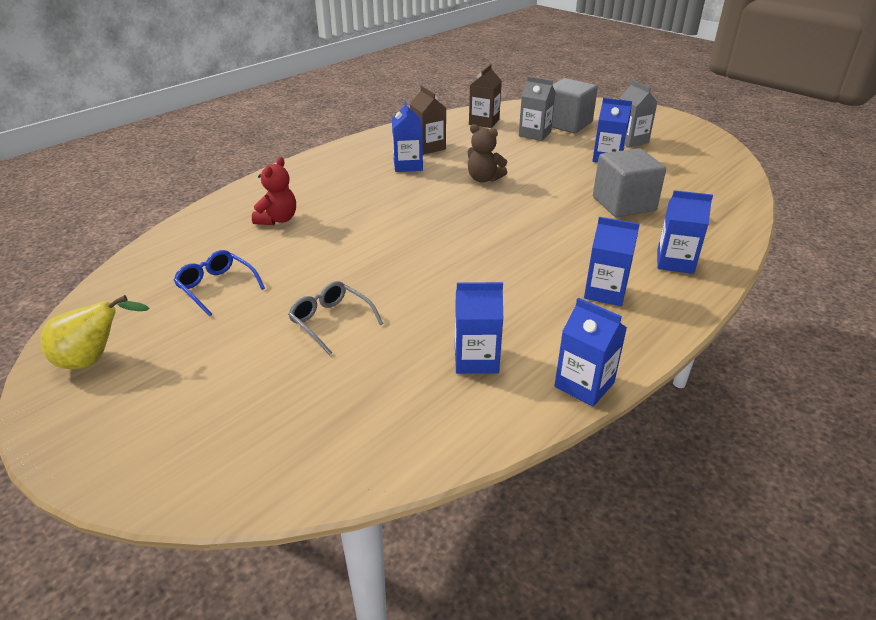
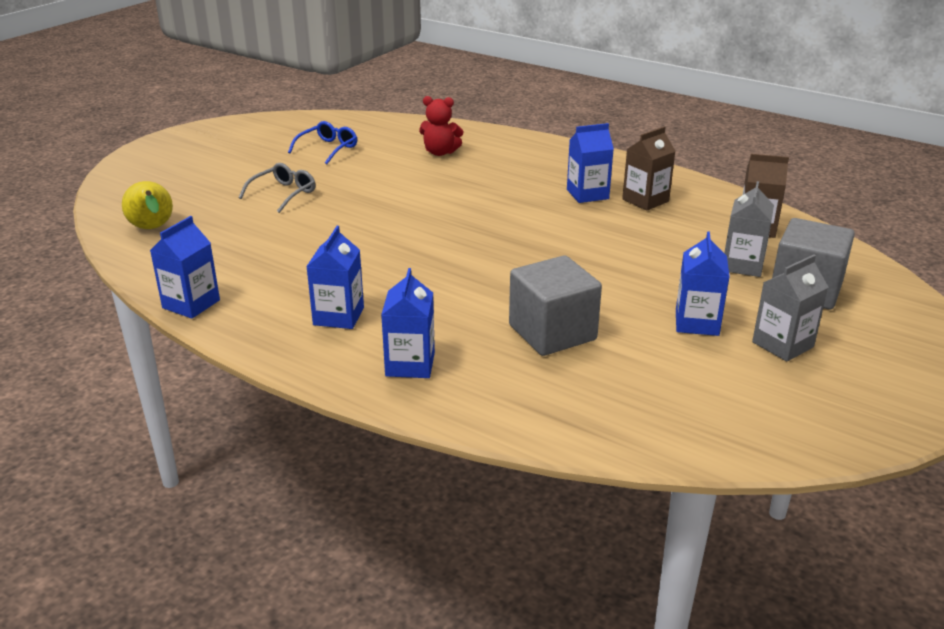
camera: 80 degrees right, 5 degrees down
yellow pear [41,295,150,369] -> yellow pear moved to [122,181,173,229]
blue carton [455,282,503,374] -> none
brown teddy bear [468,124,507,183] -> none

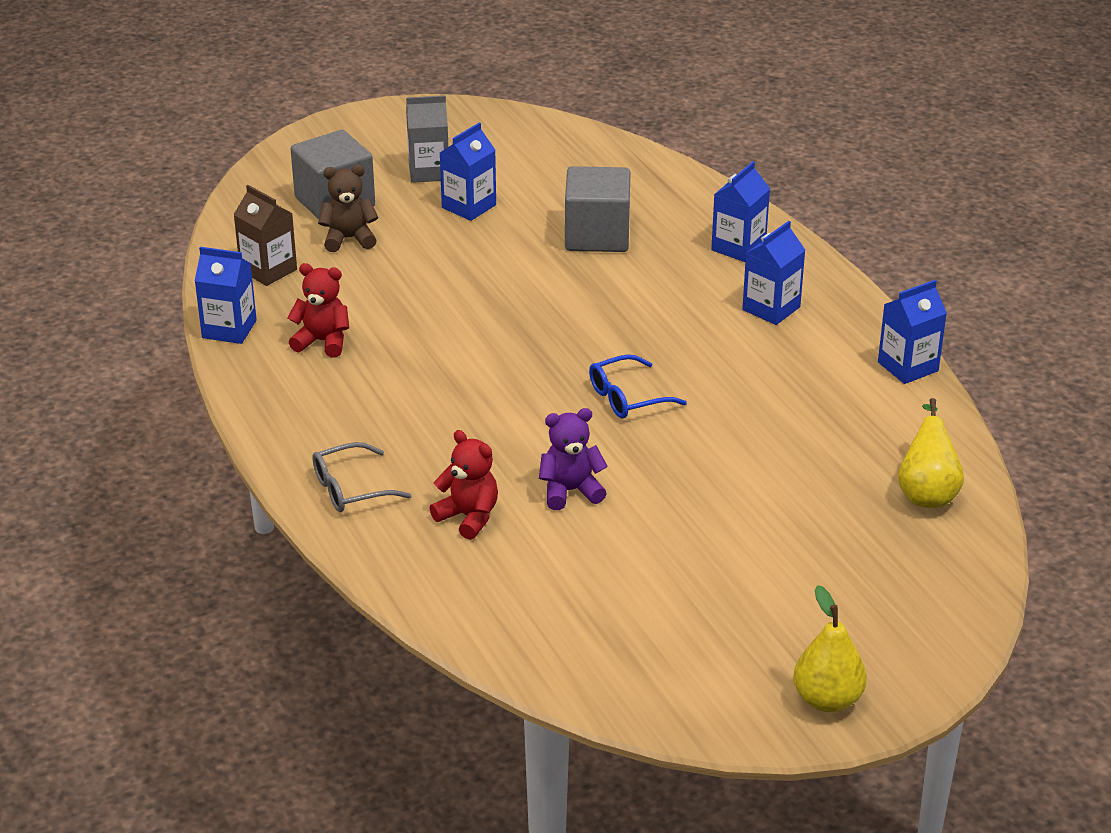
camera: 150 degrees left, 5 degrees up
grey glasses [239,163,316,213] -> grey glasses moved to [312,442,412,512]
blue glasses [288,121,357,164] -> blue glasses moved to [589,354,687,418]
blue carton [567,123,614,203] -> blue carton moved to [195,247,257,344]
brown carton [622,127,675,211] -> red teddy bear [287,263,349,358]
grey carton [724,181,774,277] -> brown teddy bear [318,165,378,252]
none -> purple teddy bear [539,408,608,510]
none -> yellow pear [793,585,867,712]

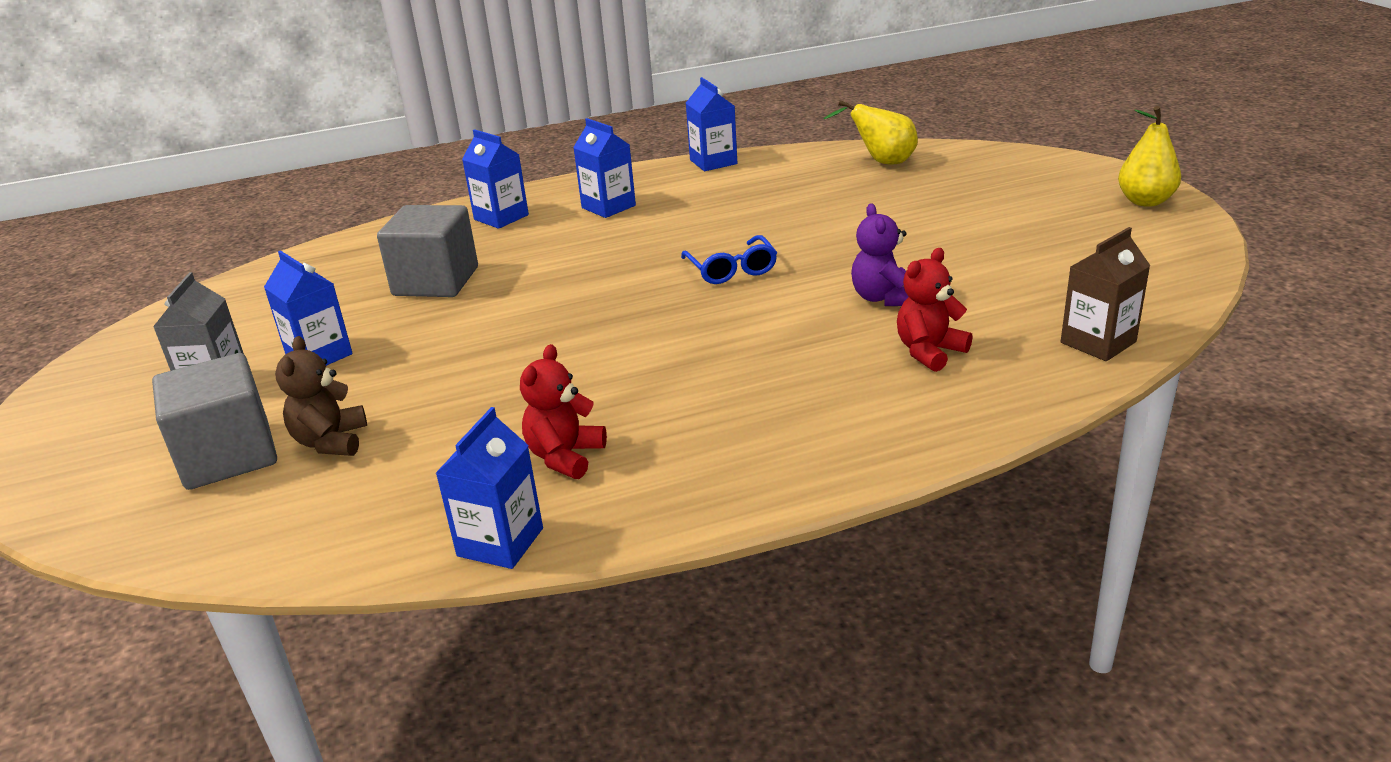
camera: 80 degrees left, 5 degrees down
brown carton [233,185,297,286] -> brown carton moved to [1061,227,1150,361]
grey glasses [312,442,412,512] -> none

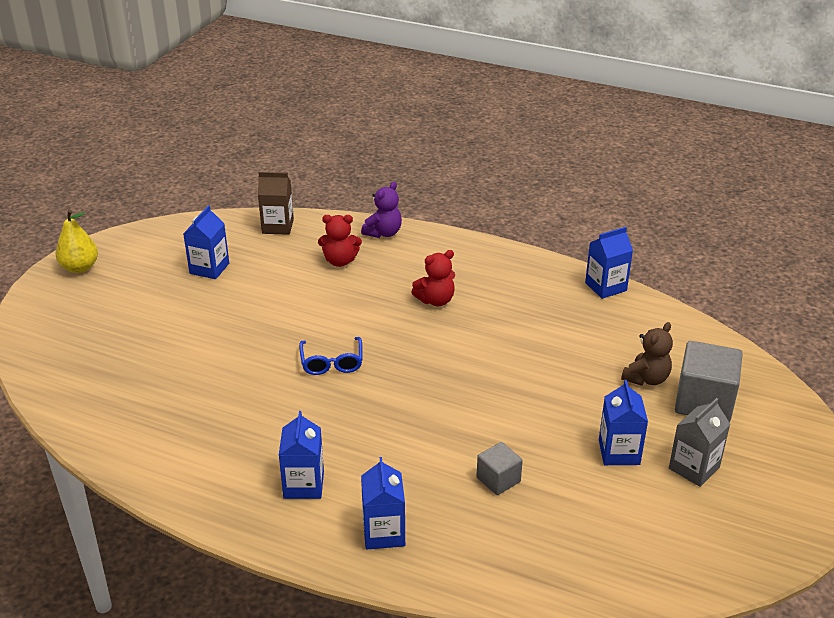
camera: 140 degrees left, 5 degrees up
grey cube [377,205,478,297] -> grey cube [477,442,523,495], size x0.56
red teddy bear [520,344,607,479] -> red teddy bear moved to [411,250,455,306]
blue glasses [681,235,777,284] -> blue glasses turned 150 degrees clockwise [299,337,363,375]
blue carton [686,77,737,171] -> blue carton moved to [183,205,229,279]
yellow pear [823,100,918,165] -> none
purple teddy bear [851,203,908,306] -> purple teddy bear moved to [361,181,402,238]

